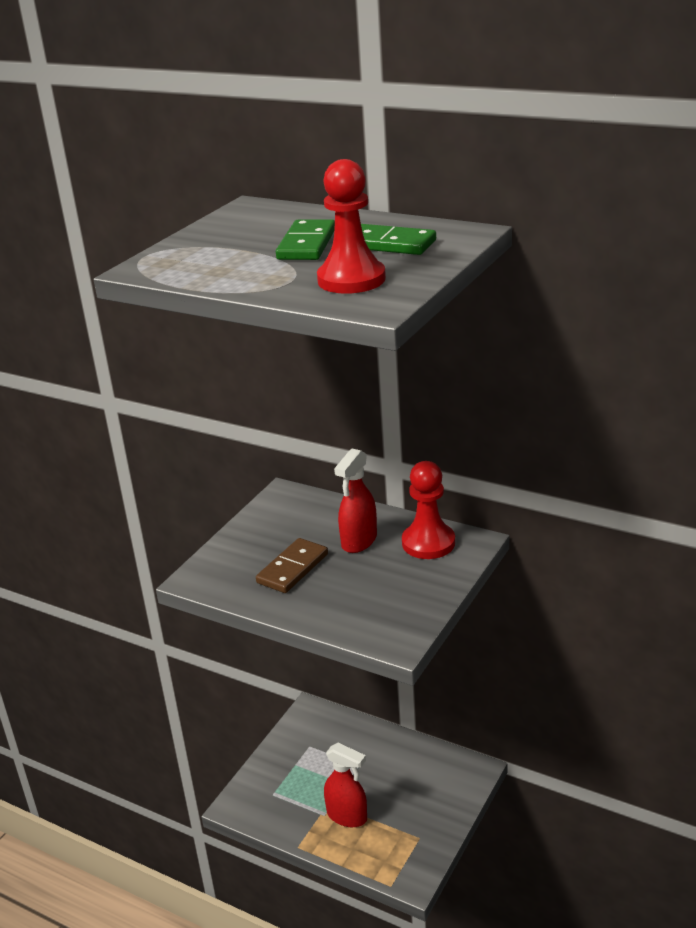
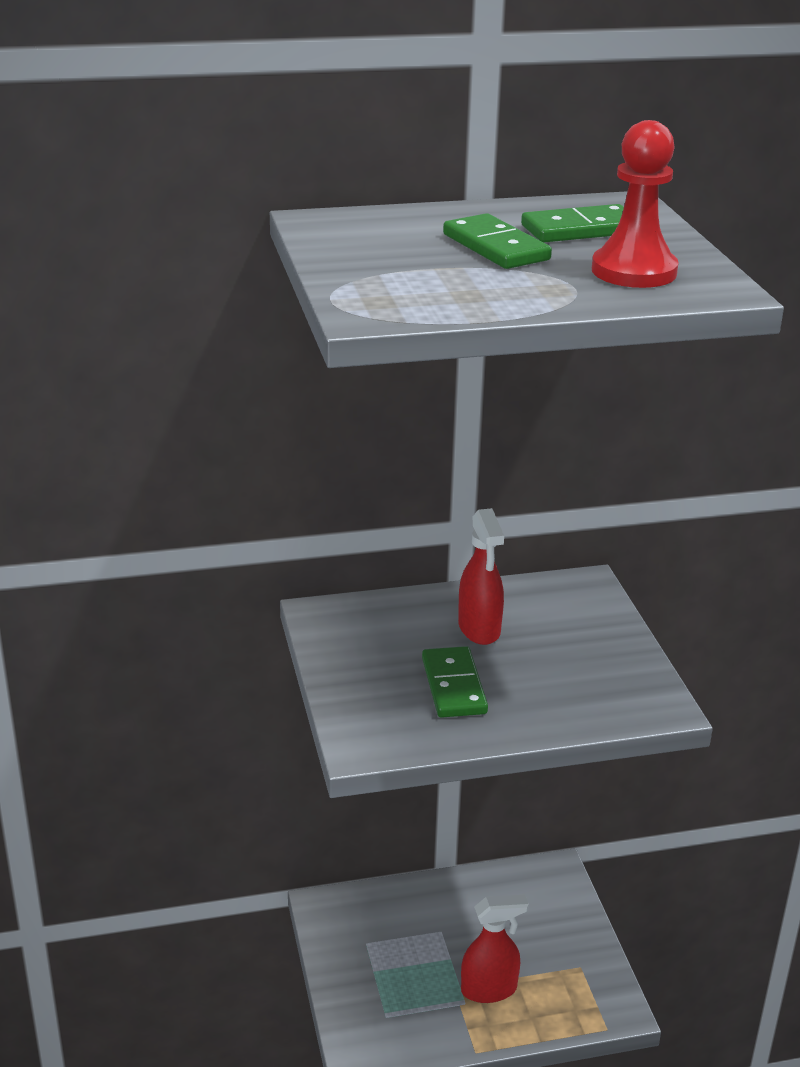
camera: 45 degrees left, 0 degrees up
brown domino [256,538,328,593] -> green domino [422,646,488,718]
red pawn [402,461,455,559] -> none

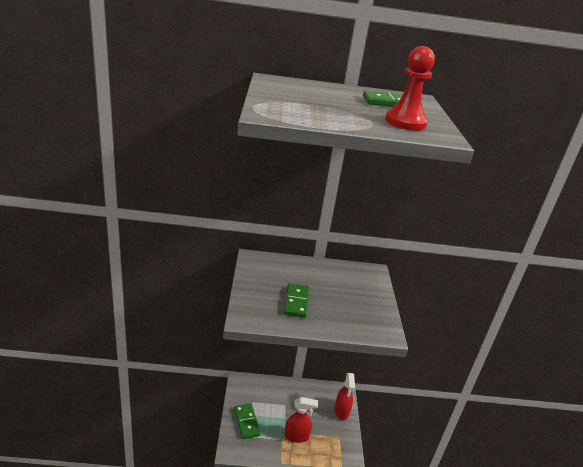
camera: 10 degrees right, 0 degrees up
green domino [443,213,552,269] -> green domino moved to [234,403,261,439]
red spray bottle [458,508,504,645] -> red spray bottle moved to [335,373,355,420]

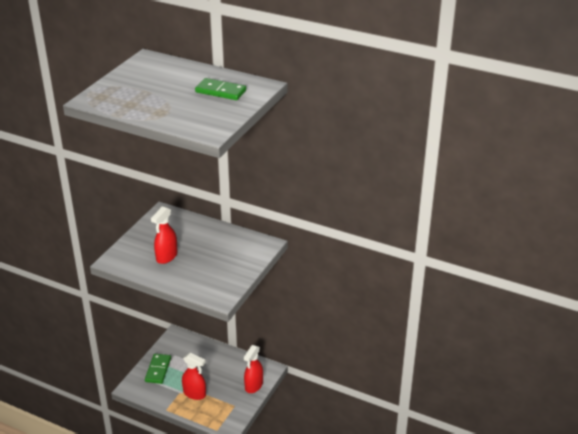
camera: 30 degrees right, 5 degrees up
green domino [283,283,310,318] -> red spray bottle [151,206,178,264]
red pawn [385,46,435,130] -> none

